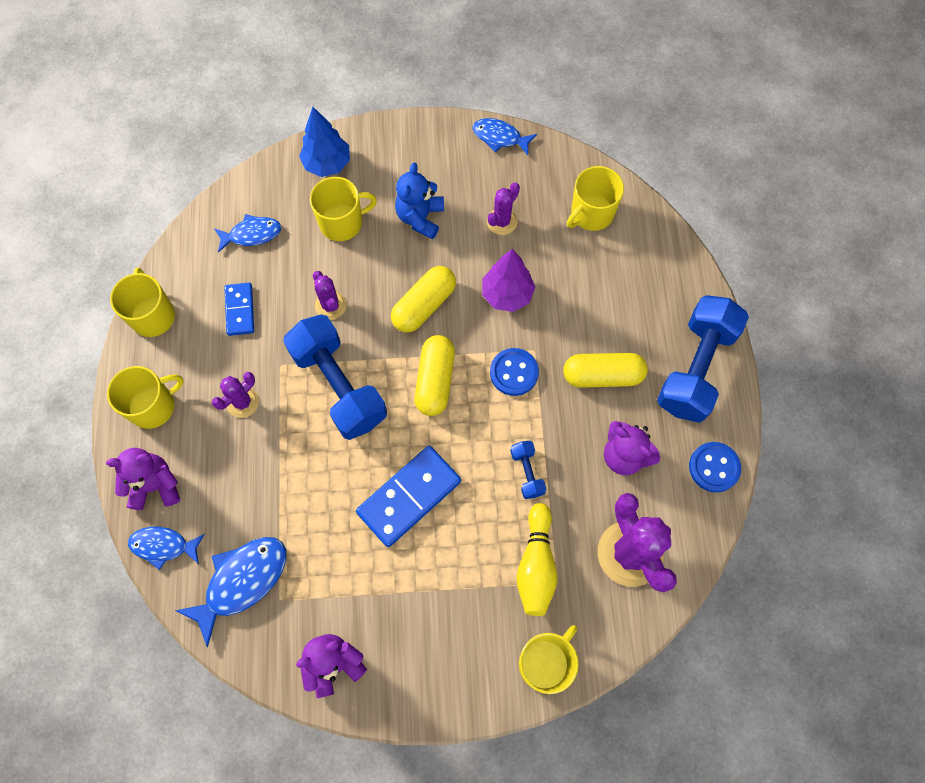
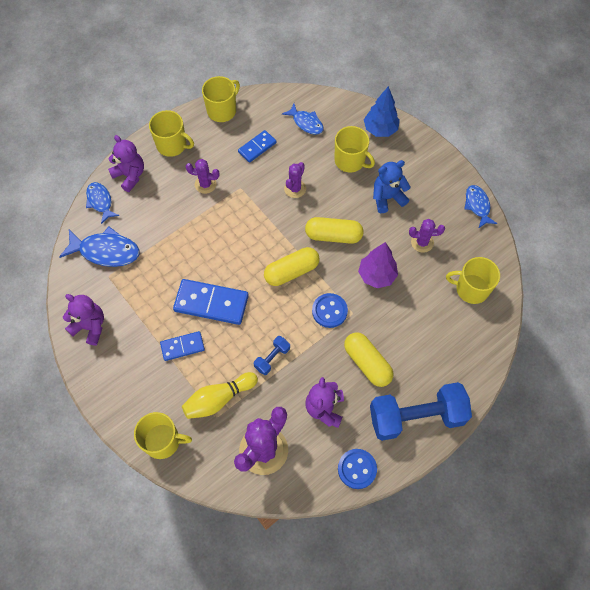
camera: 55 degrees right, 5 degrees down
blue dumbbell [283,314,387,440] -> none
none -> blue domino [160,331,205,361]

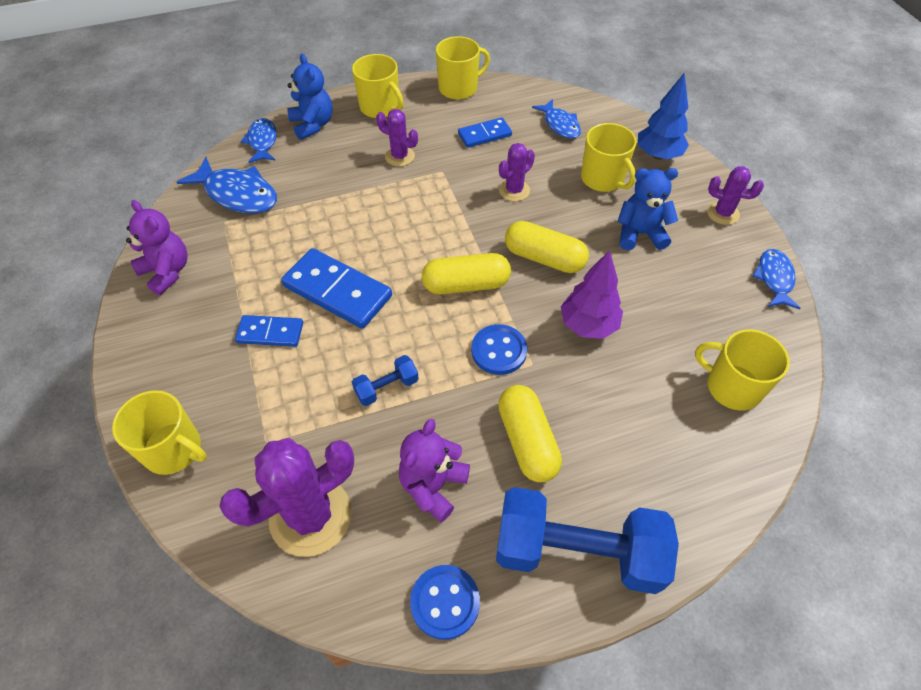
camera: 20 degrees right, 10 degrees down
purple teddy bear [108,135,144,192] -> blue teddy bear [287,54,333,140]
yellow bowling pin [182,372,258,419] -> none
purple cactus [409,219,445,253] -> purple cactus moved to [707,166,764,225]

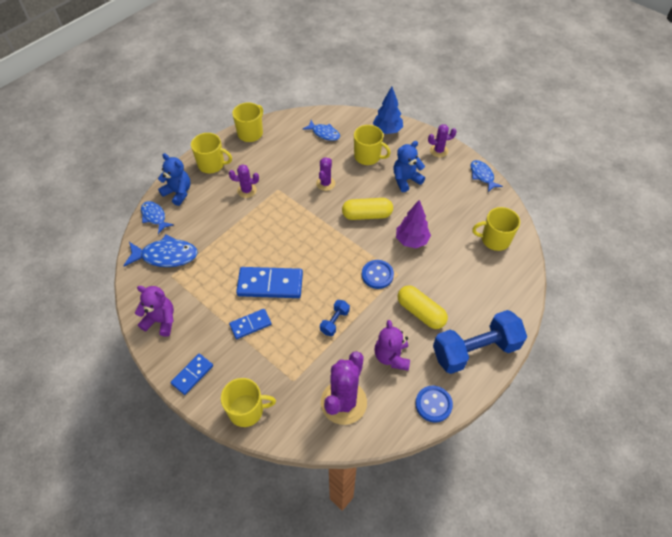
camera: 30 degrees left, 0 degrees up
yellow capsule [422,253,511,295] -> none
blue domino [458,117,512,148] -> blue domino moved to [171,354,213,395]

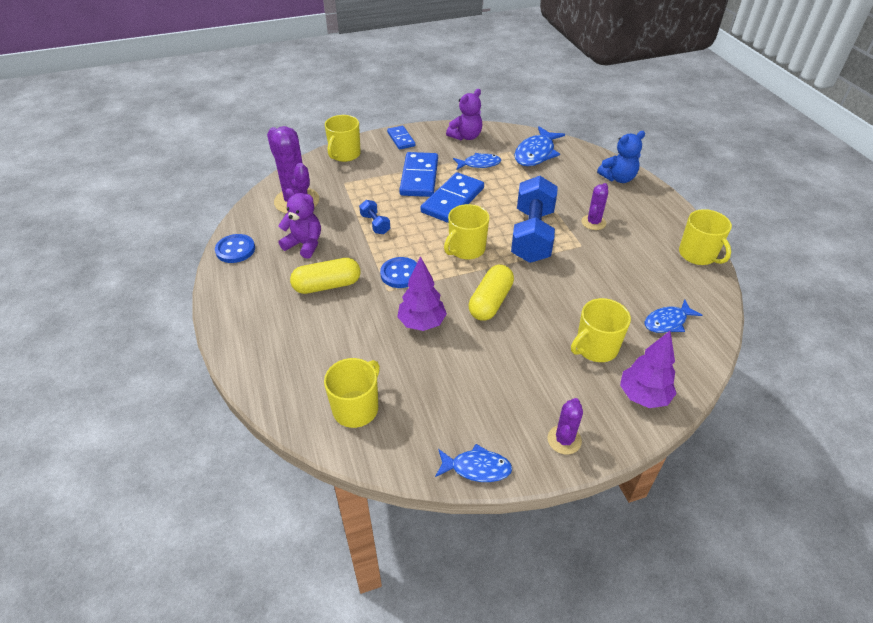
camera: 120 degrees right, 10 degrees down
blue fish [141,201,174,234] -> blue fish moved to [453,153,501,170]
yellow mug [191,133,232,173] -> yellow mug moved to [444,204,489,259]
blue domino [229,309,272,339] -> blue domino [399,152,438,197], size x1.72
purple cactus [316,157,335,191] -> none
blue tree [373,87,403,134] -> purple tree [620,331,677,408]
blue teddy bear [393,141,425,192] -> none
blue dumbbell [433,310,527,374] -> blue dumbbell moved to [511,176,558,263]

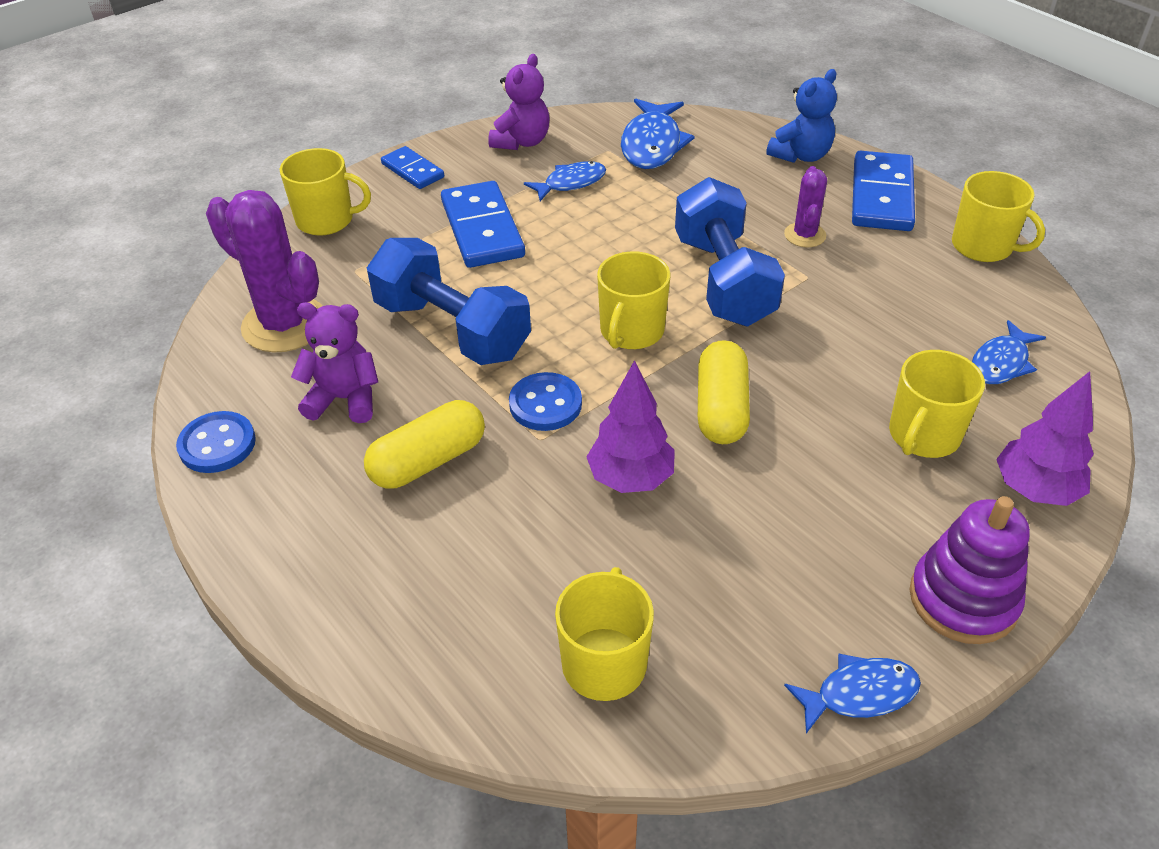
camera: 20 degrees left, 0 degrees up
yellow mug [325,115,361,162] -> yellow mug turned 90 degrees counterclockwise [280,148,371,236]
blue dumbbell [359,200,390,234] -> blue dumbbell [367,238,531,365], size x2.26
blue domino [421,172,484,223] -> blue domino moved to [852,151,915,231]
purple cactus [547,398,583,454] -> purple stacking toy [910,496,1030,644]

